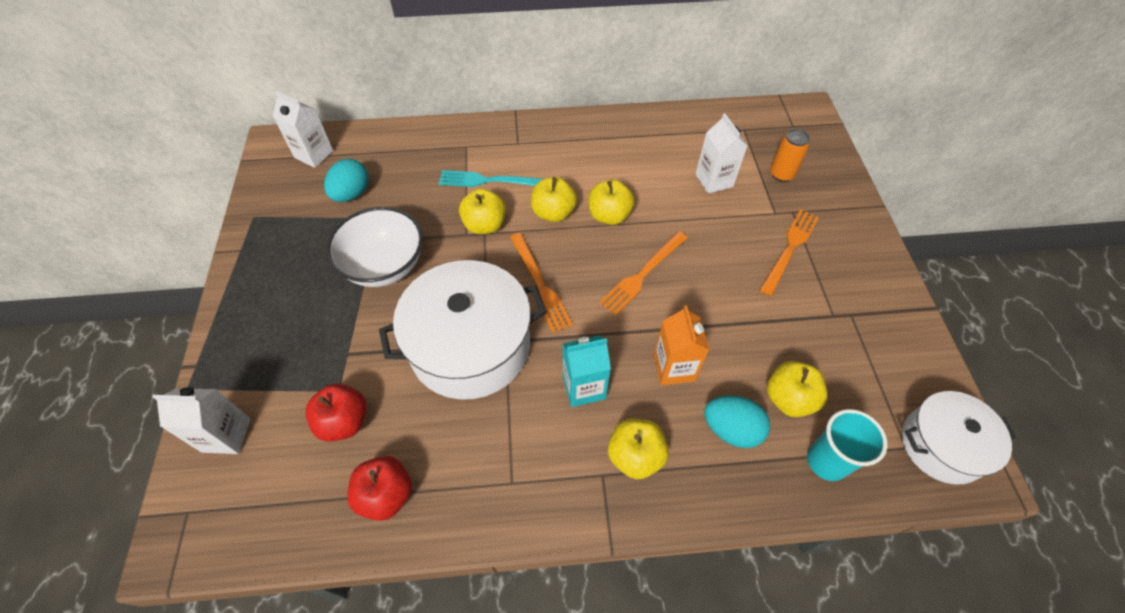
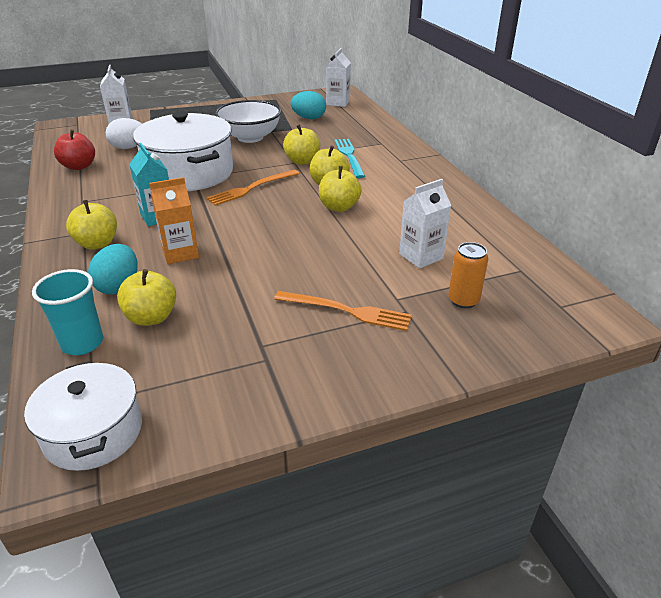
camera: 75 degrees right, 20 degrees down
red apple [305,384,367,442] -> white egg [106,118,142,149]
orange fork [599,231,688,316] -> none

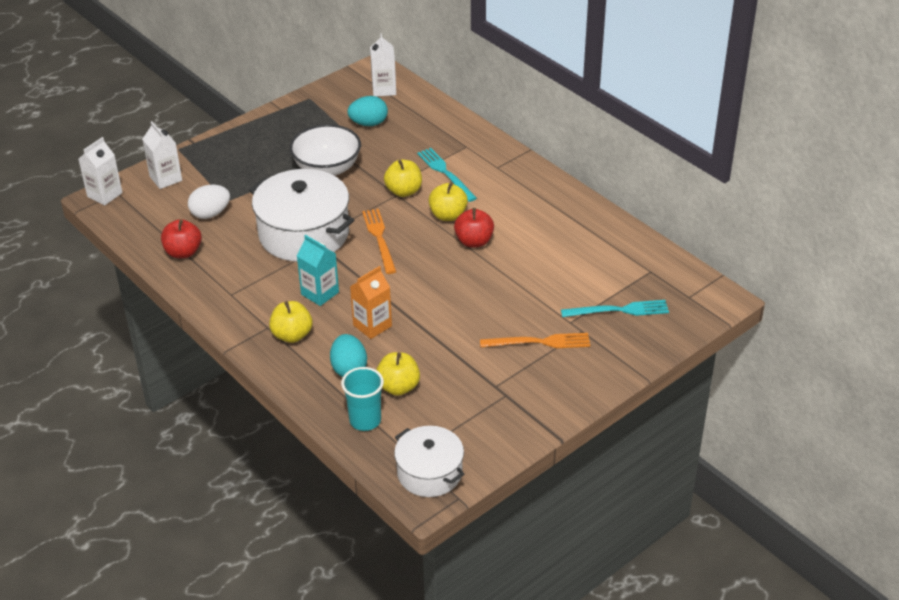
camera: 20 degrees left, 5 degrees up
orange fork [206,170,299,206] -> orange fork turned 135 degrees clockwise [362,209,397,274]
yellow apple [319,166,362,212] -> red apple [454,208,494,248]
white carton [399,179,451,268] -> white carton moved to [78,137,123,205]
orange can [448,242,488,308] -> turquoise fork [561,300,669,317]

